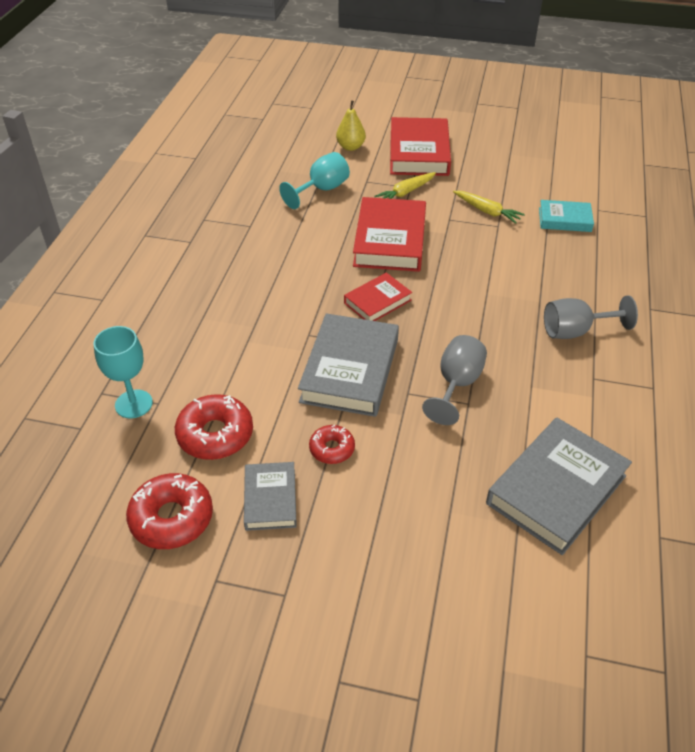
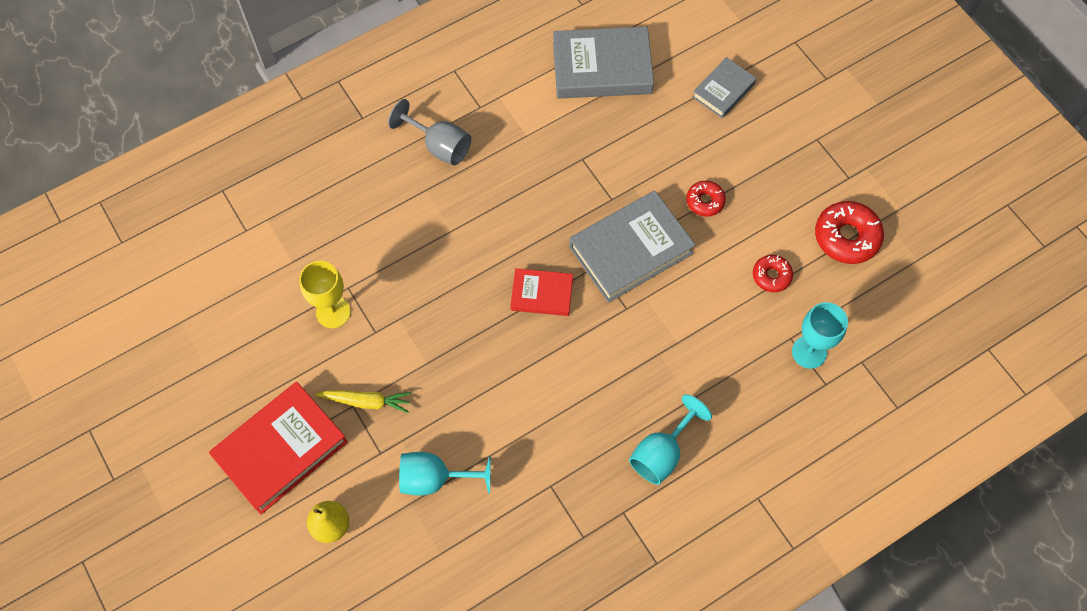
camera: 135 degrees left, 20 degrees up
red donut [175,394,253,460] -> red donut [753,255,793,292], size x0.59
grey book [244,462,297,531] -> grey book moved to [692,57,757,118]
red book [353,197,426,272] -> none
grey goblet [422,335,487,425] -> none
yellow carrot [453,191,525,224] -> yellow goblet [299,261,351,328]
turquoise book [539,200,594,232] -> none
none -> turquoise goblet [629,394,712,485]

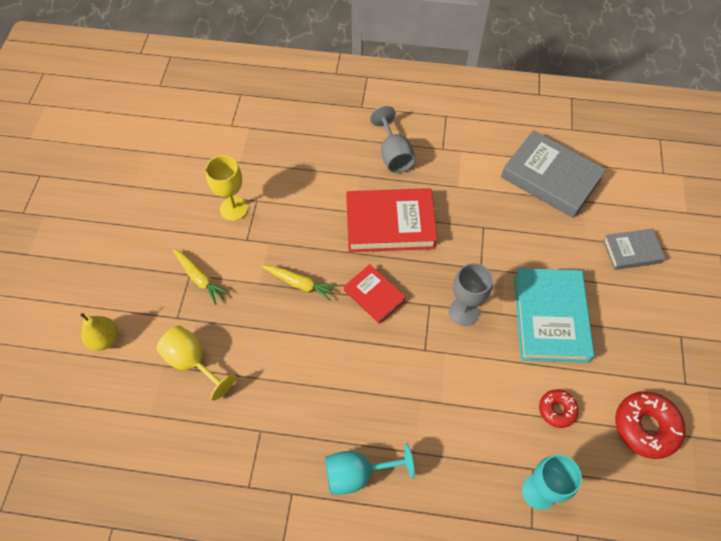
camera: 40 degrees right, 5 degrees down
red book [209,382,348,514] -> red book moved to [346,188,437,252]
turquoise goblet [399,452,491,496] -> yellow goblet [156,326,236,401]
grey book [569,191,695,303] -> grey goblet [449,263,493,326]
red donut [686,181,726,216] -> turquoise book [514,268,594,363]
none -> yellow carrot [261,265,337,301]

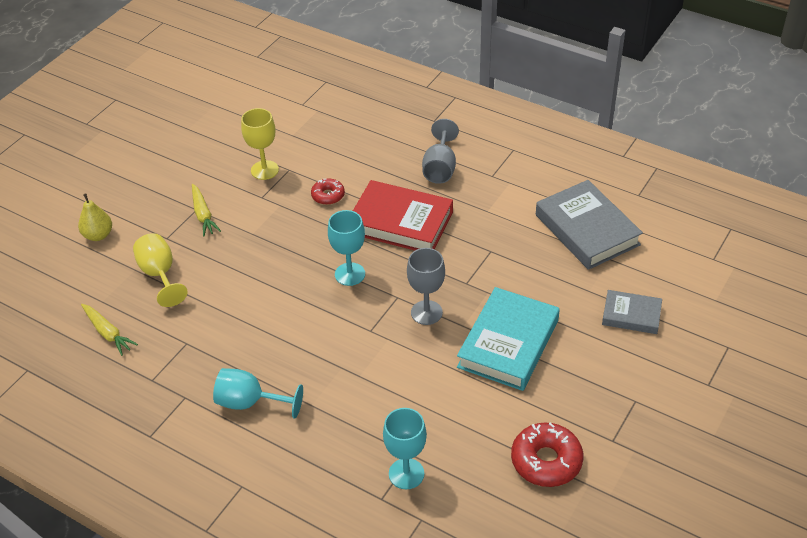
camera: 25 degrees right, 15 degrees down
yellow carrot [261,265,337,301] -> yellow carrot moved to [81,304,138,356]
red book [344,264,406,324] -> turquoise goblet [328,210,365,286]
red donut [539,390,579,428] -> red donut moved to [311,178,345,205]

